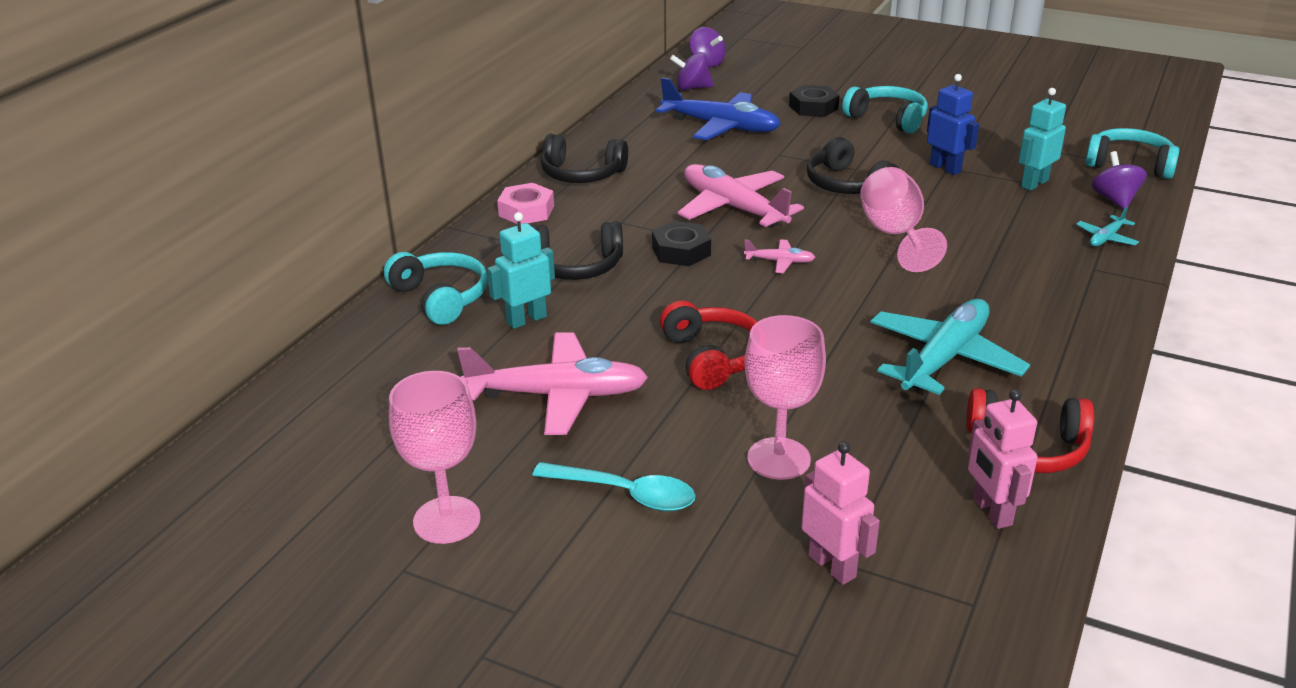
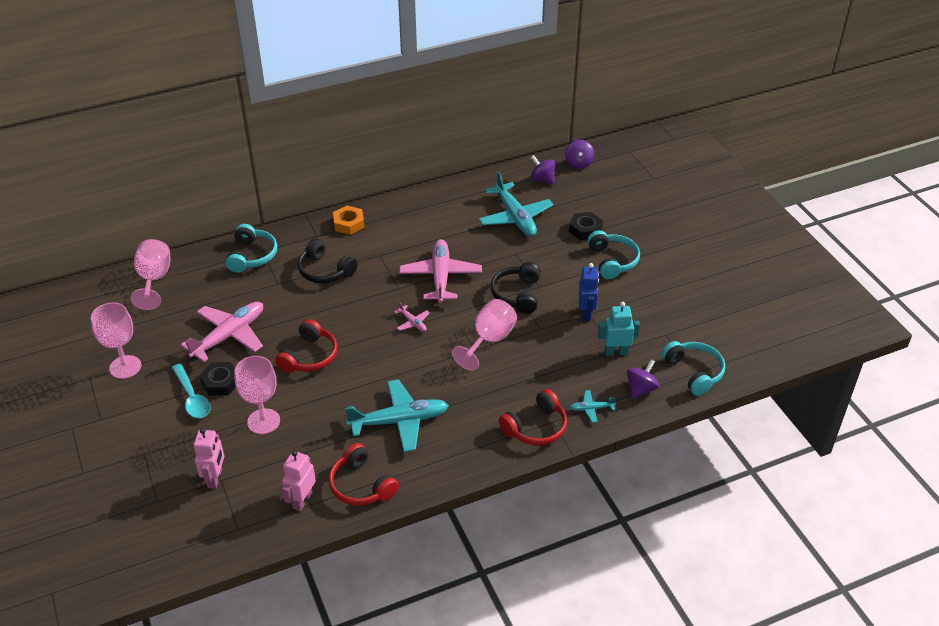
camera: 40 degrees right, 10 degrees up
pink plane [457,332,648,435] -> pink plane turned 90 degrees counterclockwise [181,302,263,362]
turquoise robot [487,212,555,329] -> none
pink nut [497,183,554,224] -> orange nut [333,206,364,235]
black headphones [541,134,628,183] -> none
black nut [652,221,711,266] -> black nut moved to [199,362,236,396]
blue plane [656,77,781,140] -> turquoise plane [479,171,553,236]
none -> pink goblet [130,239,170,310]
none -> red headphones [499,389,567,445]

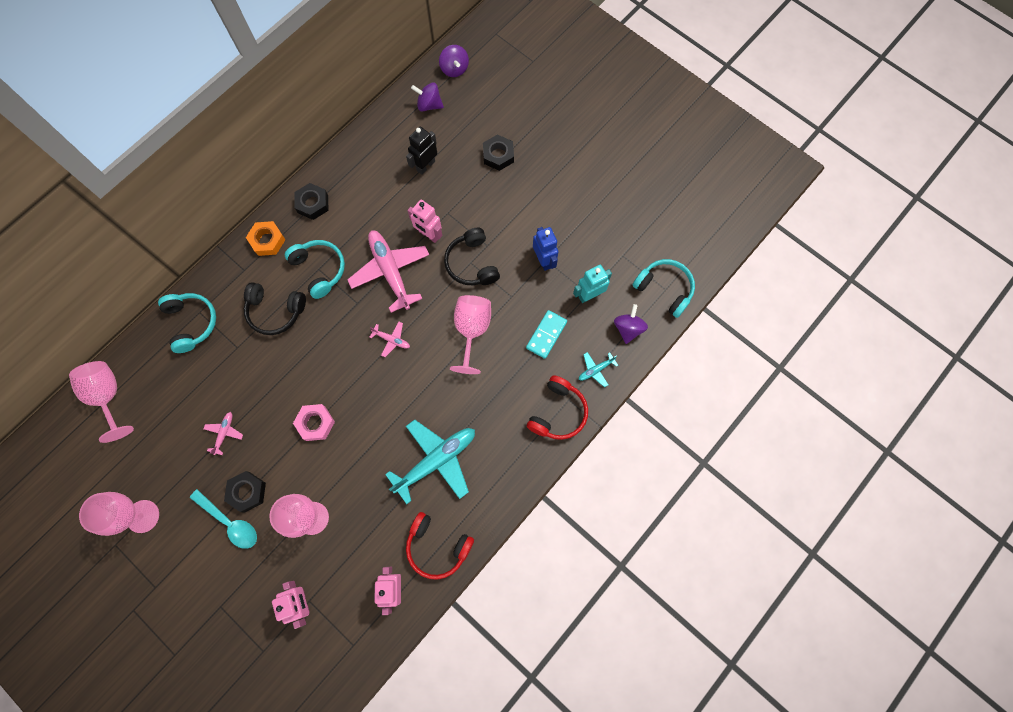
camera: 25 degrees left, 30 degrees up
pink plane [181,302,263,362] -> pink plane [203,412,243,455], size x0.45
red headphones [275,319,338,373] -> pink nut [293,404,335,441]
turquoise plane [479,171,553,236] -> black robot [406,127,438,175]
turquoise headphones [587,230,640,279] -> turquoise headphones moved to [285,240,345,299]
none -> black nut [294,183,329,220]
none -> pink robot [407,200,442,243]
none -> turquoise domino [526,310,567,359]

